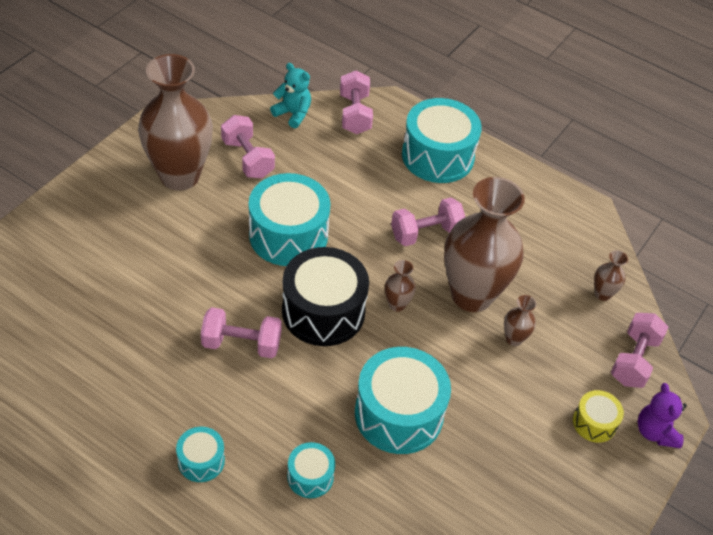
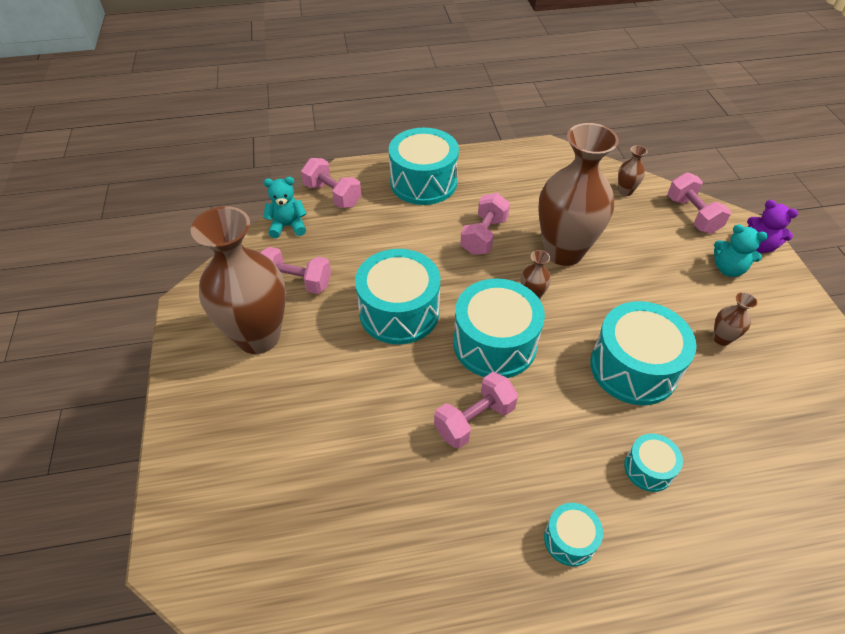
camera: 40 degrees left, 0 degrees up
black drum [282,247,369,346] -> turquoise drum [453,278,545,378]
brown vase [504,295,537,346] -> brown vase moved to [713,292,757,346]
yellow drum [573,390,624,443] -> turquoise teddy bear [714,224,768,277]

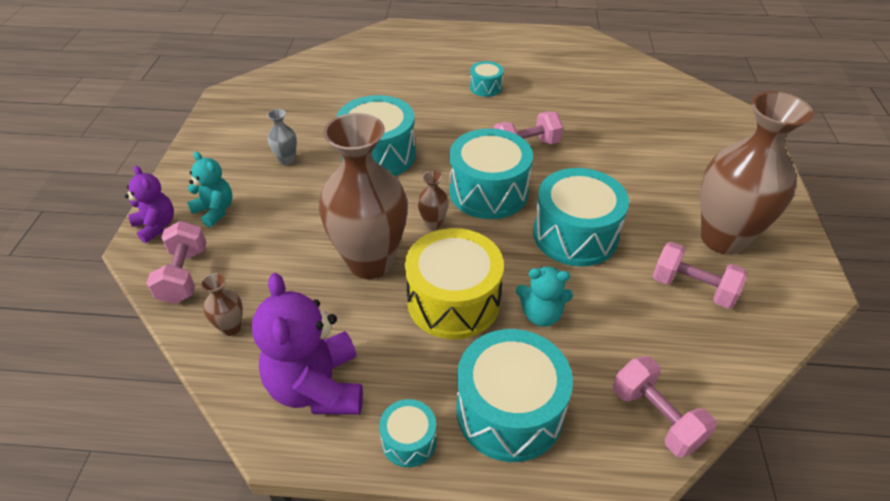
camera: 165 degrees left, 5 degrees down
turquoise teddy bear [263,177,307,238] -> turquoise teddy bear moved to [516,266,573,327]
pink dumbbell [460,193,510,255] -> yellow drum [405,228,504,339]
turquoise drum [624,434,683,492] -> turquoise drum moved to [379,399,437,467]
brown vase [713,292,757,346] -> grey vase [267,109,297,165]
none -> purple teddy bear [252,273,363,414]

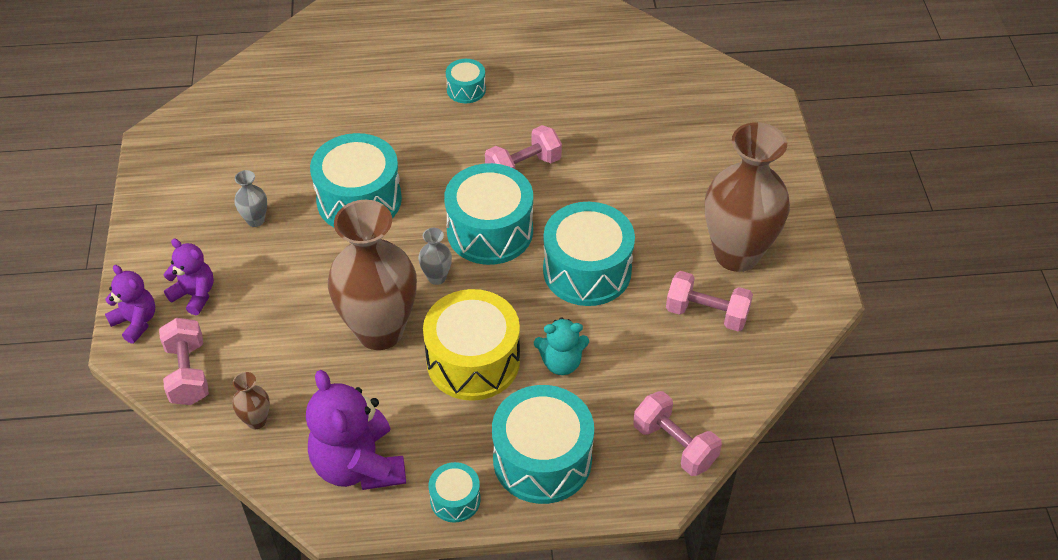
camera: 10 degrees left, 5 degrees up
turquoise teddy bear [187,151,233,227] -> purple teddy bear [164,239,214,315]
brown vase [417,170,449,229] -> grey vase [418,228,452,285]

